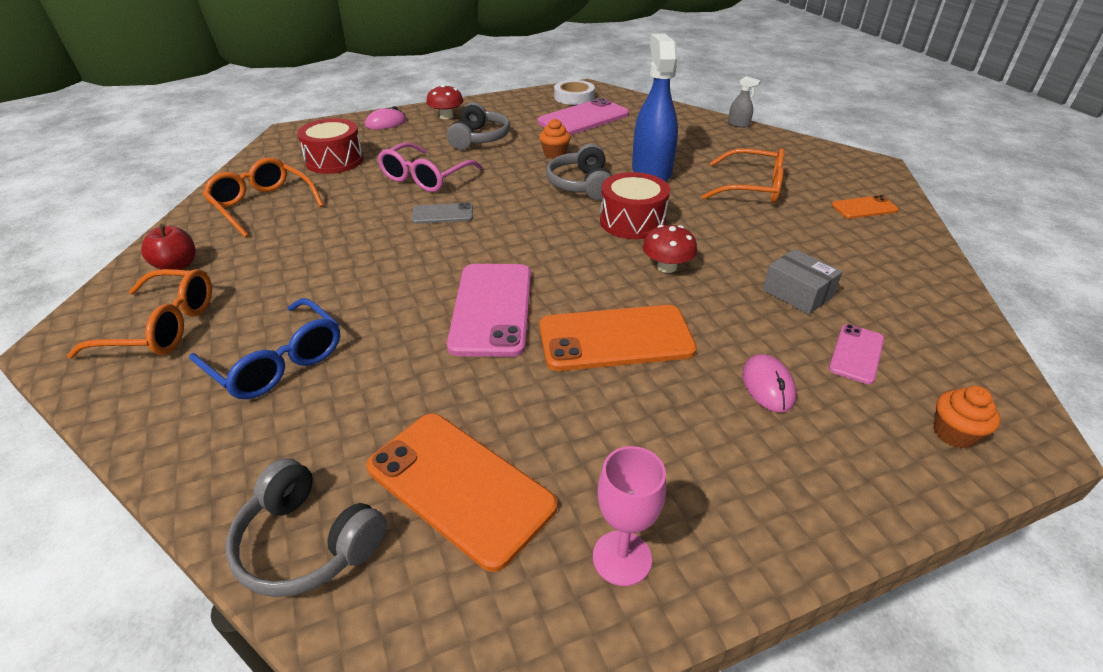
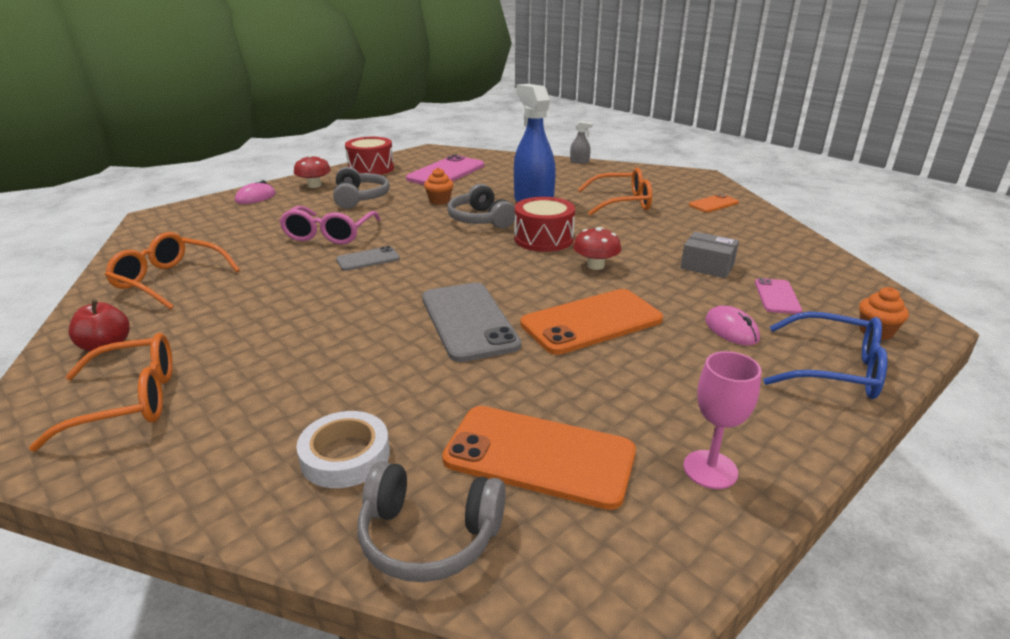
camera: 20 degrees left, 10 degrees down
blue glasses [189,298,340,399] -> blue glasses moved to [763,312,888,399]
red drum [297,118,364,174] -> red drum moved to [345,137,394,175]
pink phone [447,264,531,357] -> grey phone [422,283,521,362]
white tape [554,80,595,105] -> white tape moved to [296,411,390,488]

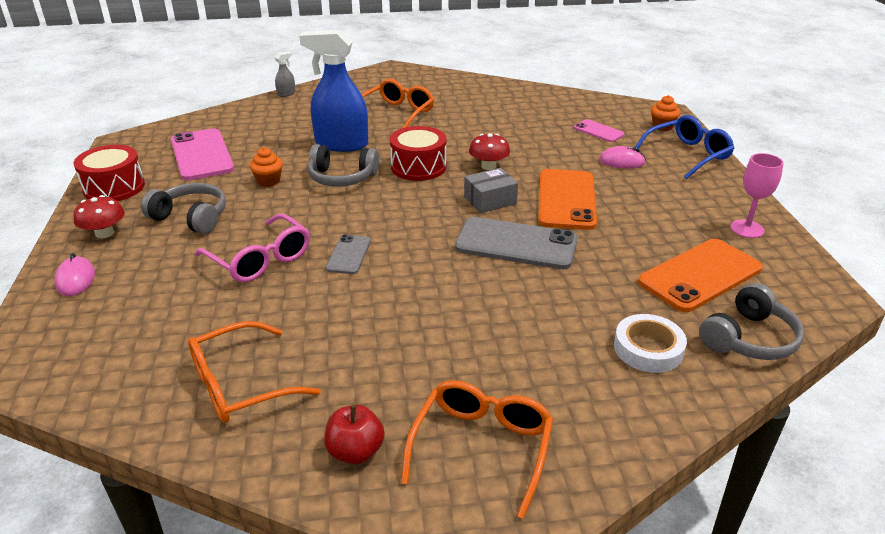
camera: 55 degrees left, 5 degrees up
grey box [681,232,739,278] -> grey box moved to [464,168,518,213]
orange phone [689,194,739,212] -> none

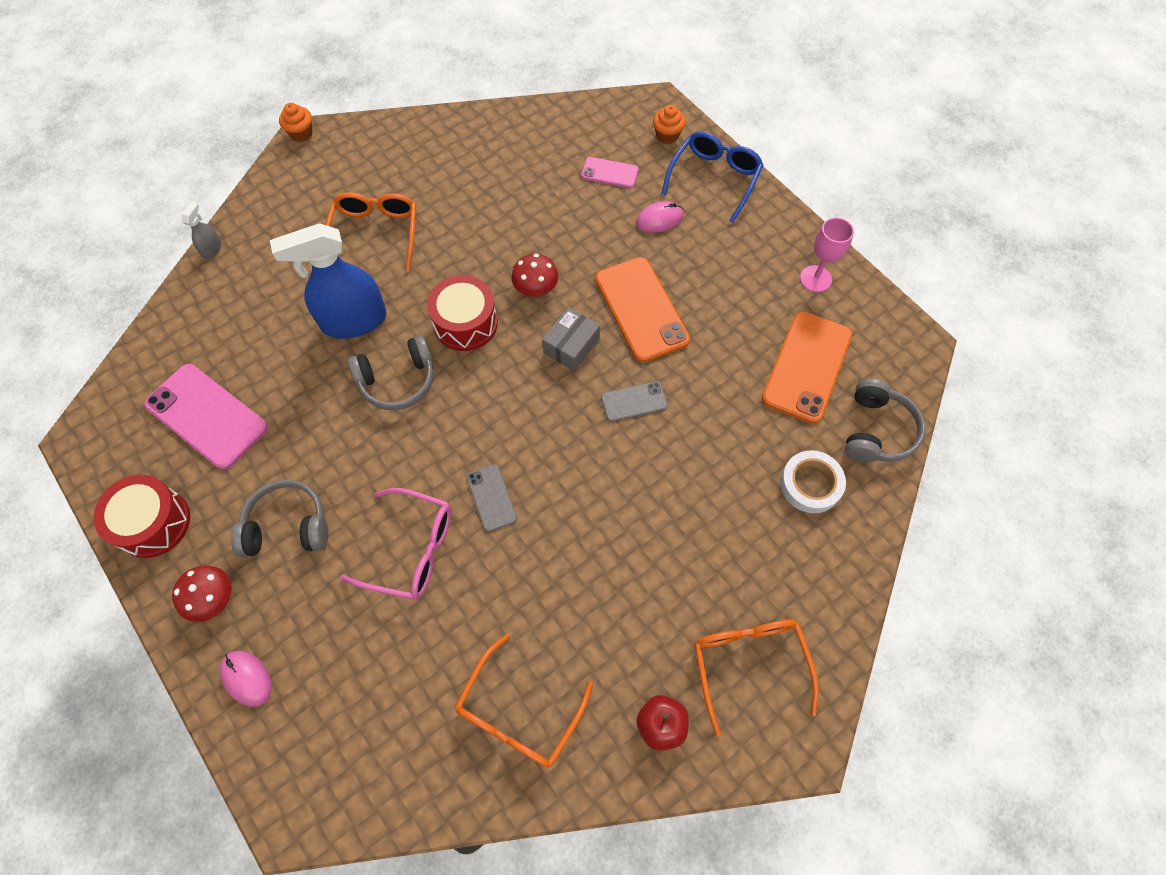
camera: 30 degrees left, 30 degrees up
orange cupcake [250,147,283,187] -> orange cupcake moved to [279,103,313,142]
grey phone [455,217,578,269] -> grey phone [601,381,668,422], size x0.52

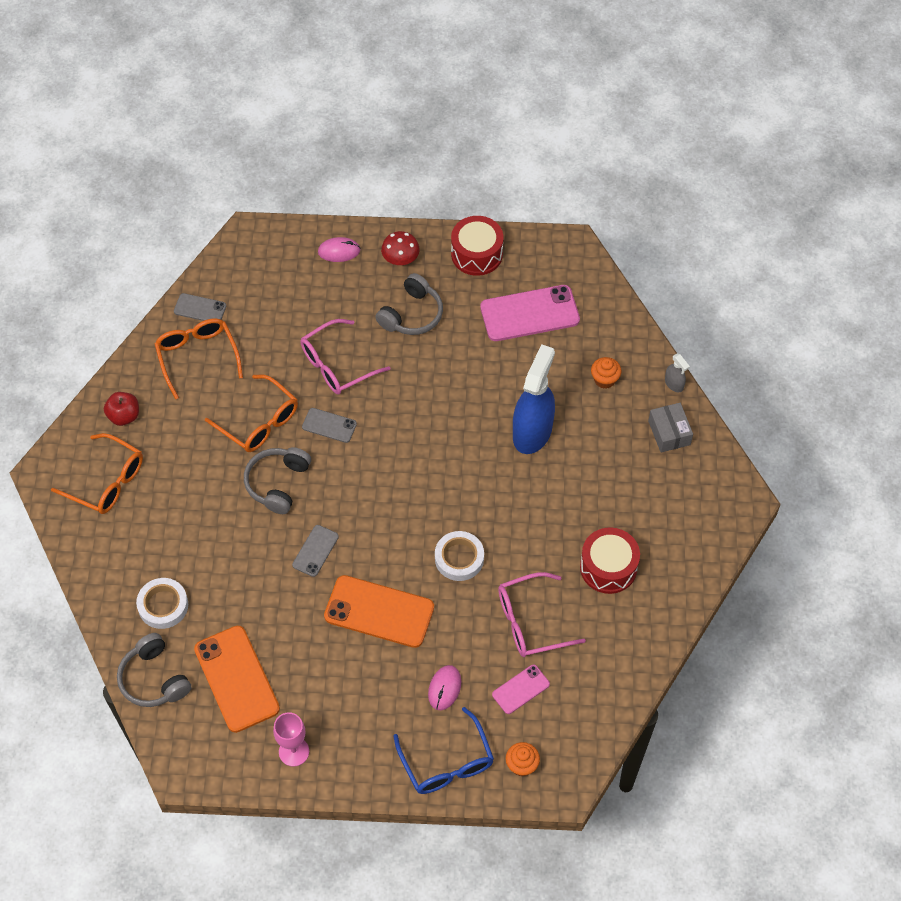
camera: 130 degrees right, 5 degrees down
orange cupcake [279,103,313,142] -> orange cupcake moved to [591,357,622,389]
orange glasses [326,192,416,271] -> orange glasses moved to [205,374,298,452]
grey headphones [348,335,434,410] -> grey headphones moved to [244,447,311,514]
red drum [427,275,498,351] -> red drum moved to [580,527,640,594]
red mushroom [511,254,558,296] -> white tape [435,531,484,581]
grey box [542,307,600,371] -> grey box moved to [648,403,693,452]
none -> grey phone [174,293,226,321]
none -> pink glasses [498,572,586,657]

